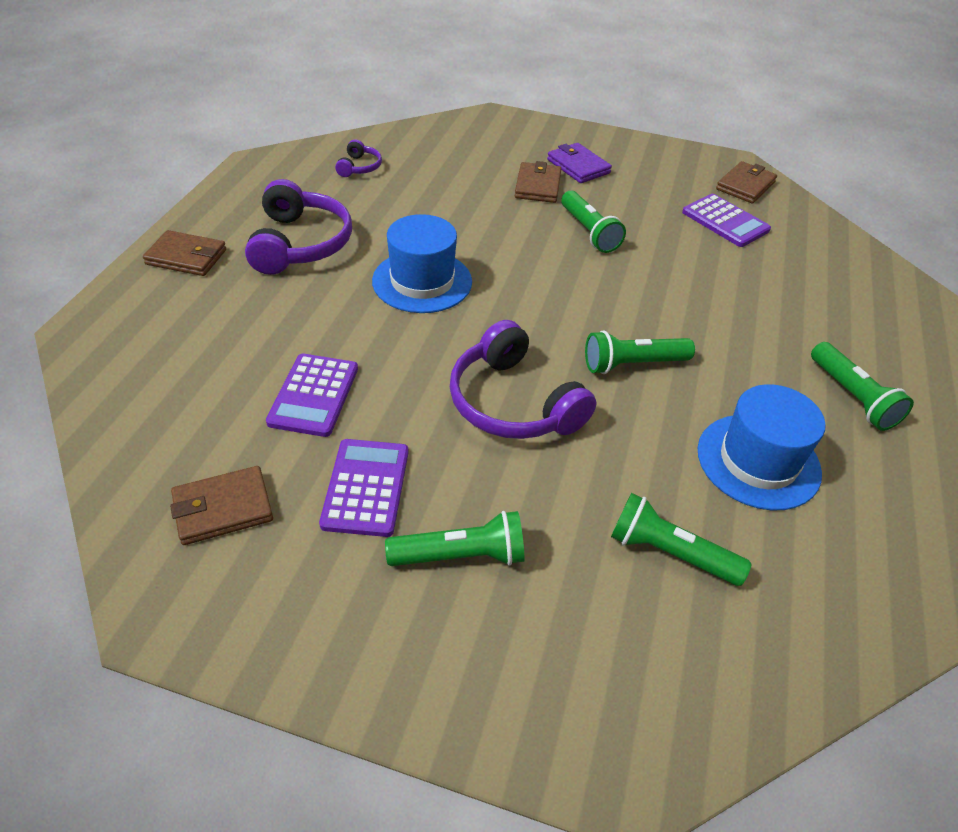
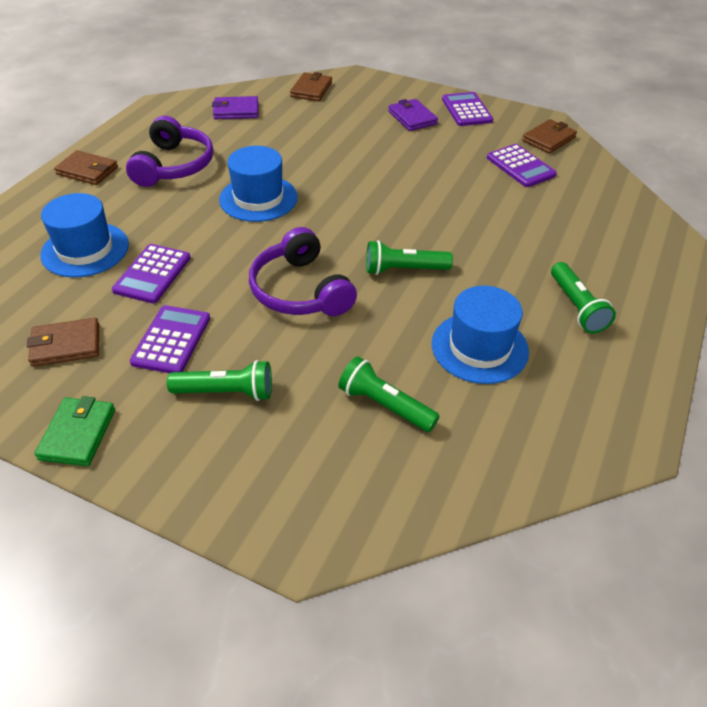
camera: 10 degrees right, 0 degrees up
purple headphones [335,139,382,177] -> purple wallet [212,96,258,119]
brown wallet [515,161,561,203] -> brown wallet moved to [290,72,332,101]
green flashlight [561,191,626,253] -> none
none -> green wallet [34,396,115,466]
none -> blue hat [40,193,129,278]
none -> purple calculator [442,92,493,126]

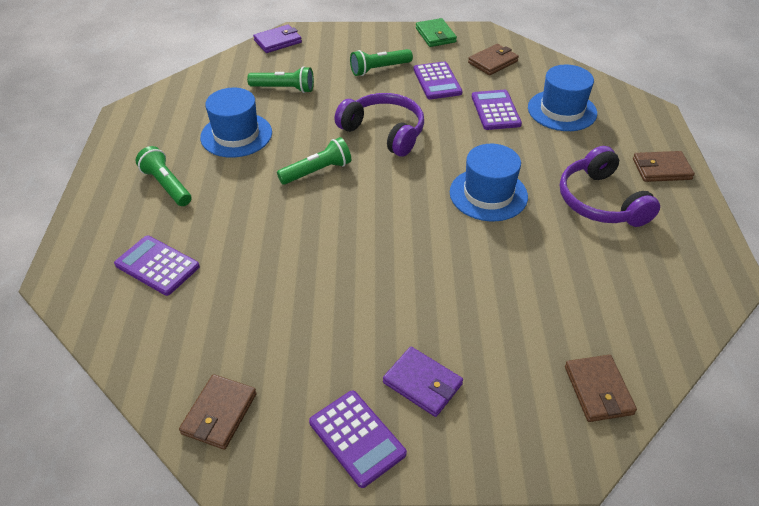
camera: 155 degrees right, 0 degrees up
purple wallet [212,96,258,119] -> purple wallet moved to [253,25,302,53]
purple calculator [487,144,557,187] -> purple calculator moved to [114,236,200,296]

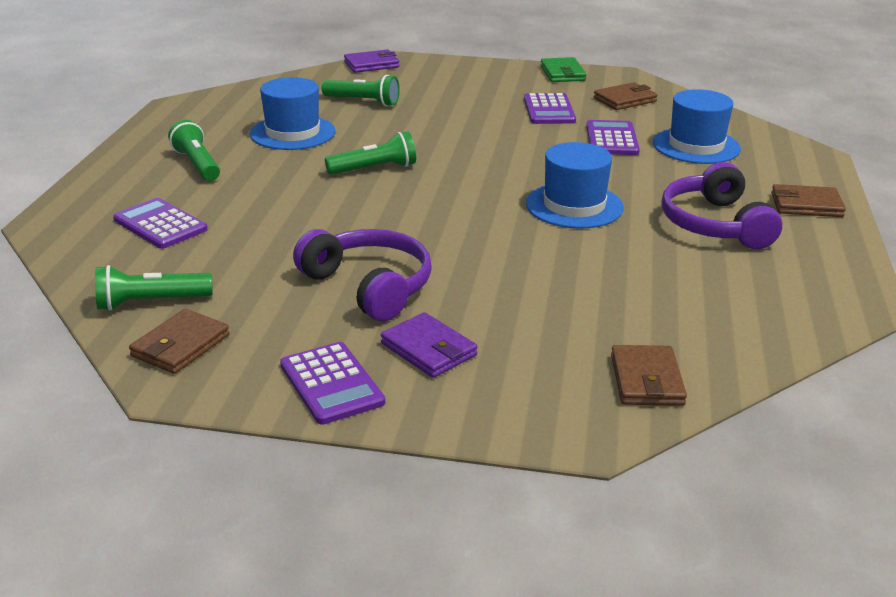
camera: 10 degrees right, 15 degrees down
purple headphones [334,93,424,157] -> purple headphones moved to [293,229,432,321]
green flashlight [350,49,413,76] -> green flashlight moved to [95,265,213,311]

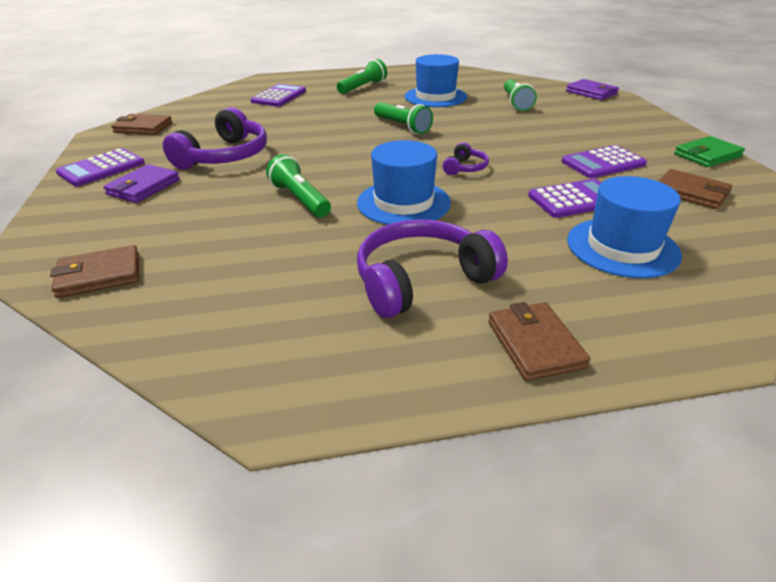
camera: 70 degrees right, 5 degrees up
green flashlight [95,265,213,311] -> green flashlight moved to [266,154,331,218]
none -> purple headphones [443,142,489,175]

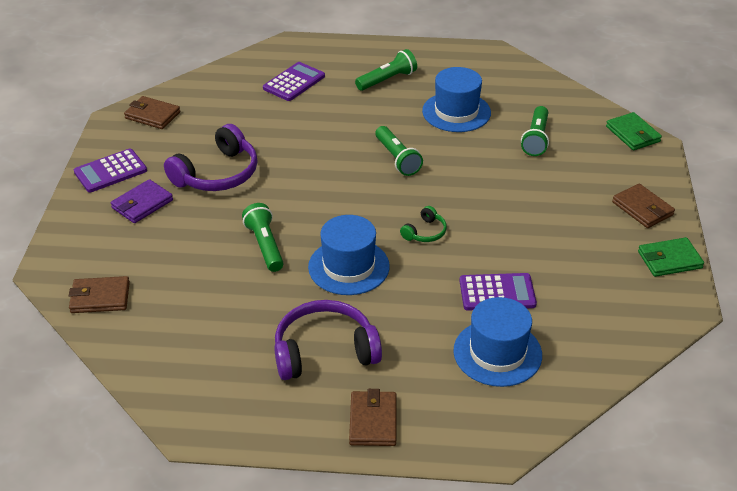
camera: 15 degrees right, 5 degrees up
purple headphones [443,142,489,175] -> green headphones [400,206,447,242]
purple calculator [561,145,647,178] -> none
purple wallet [566,79,619,100] -> green wallet [606,112,662,150]
brown wallet [658,169,732,209] -> brown wallet moved to [612,184,675,228]

